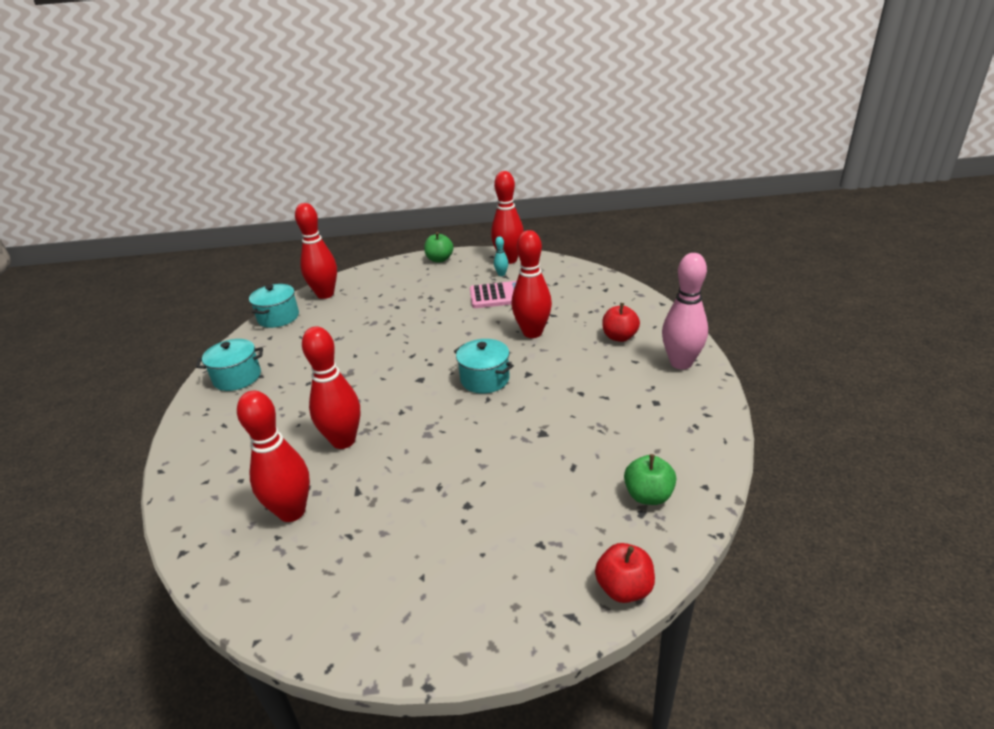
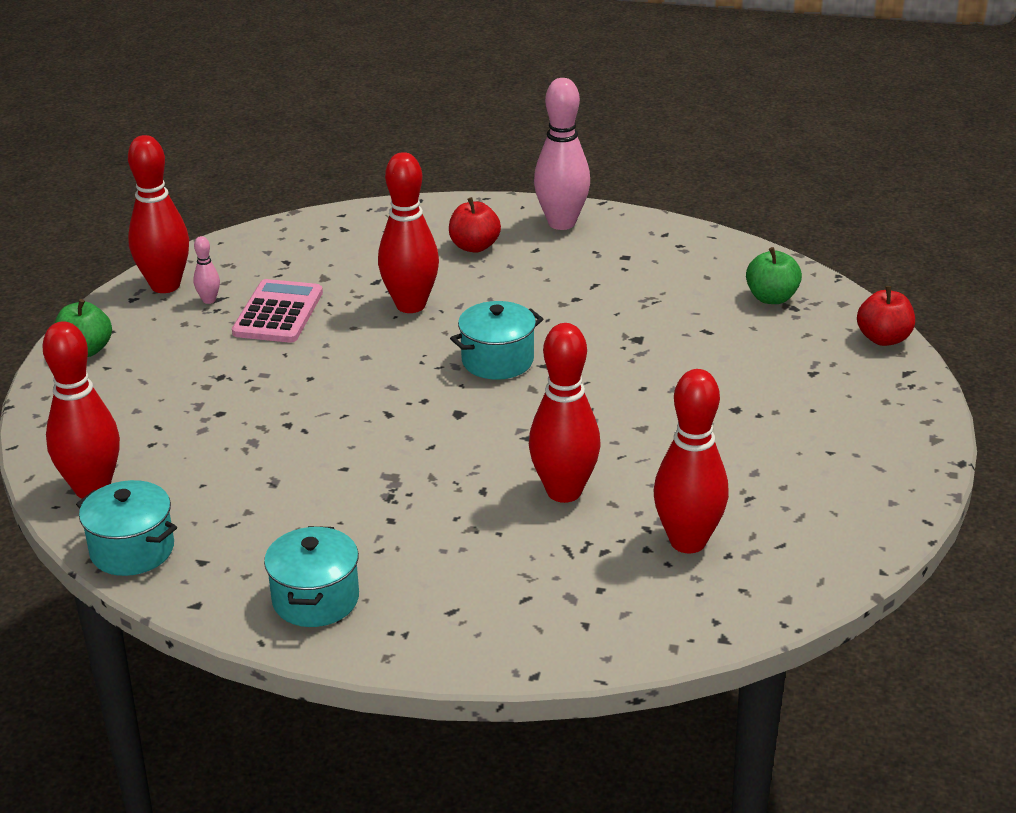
camera: 75 degrees left, 0 degrees up
turquoise bowling pin [494,236,508,276] -> pink bowling pin [193,236,220,304]

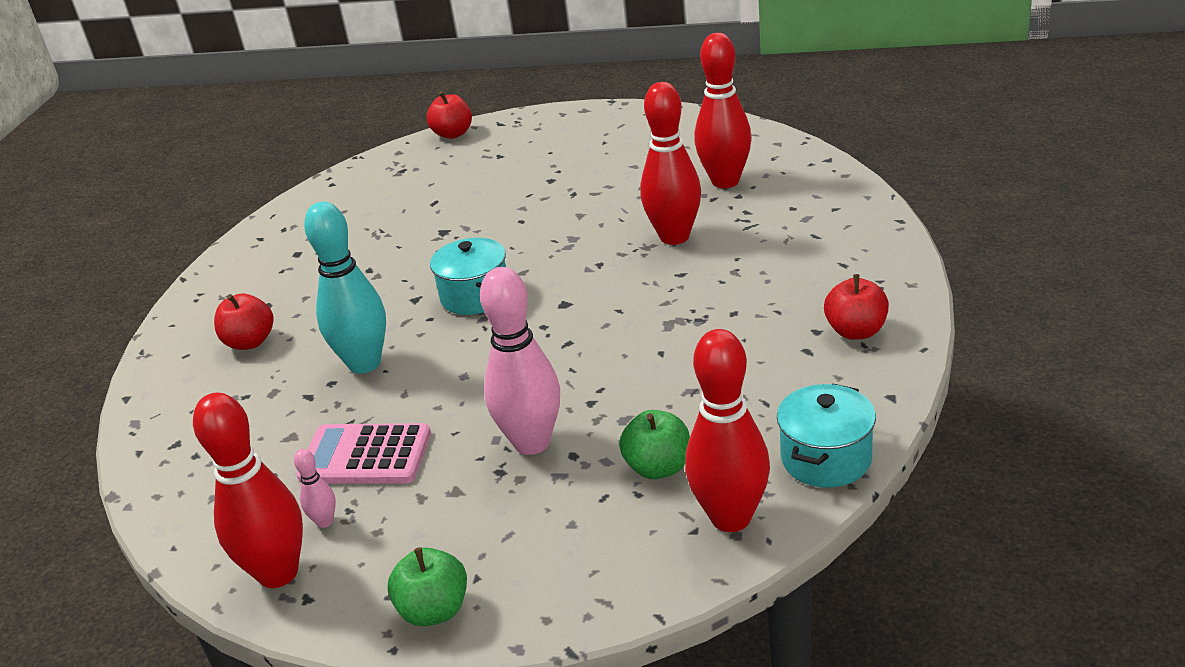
camera: 90 degrees left, 0 degrees up
turquoise pot [264,526,359,627] -> red apple [824,274,889,340]
red bowling pin [378,152,439,313] -> turquoise bowling pin [304,201,386,374]
pink bowling pin [534,78,590,230] -> pink bowling pin moved to [480,267,560,455]
green apple [746,247,802,304] -> green apple moved to [619,410,690,479]

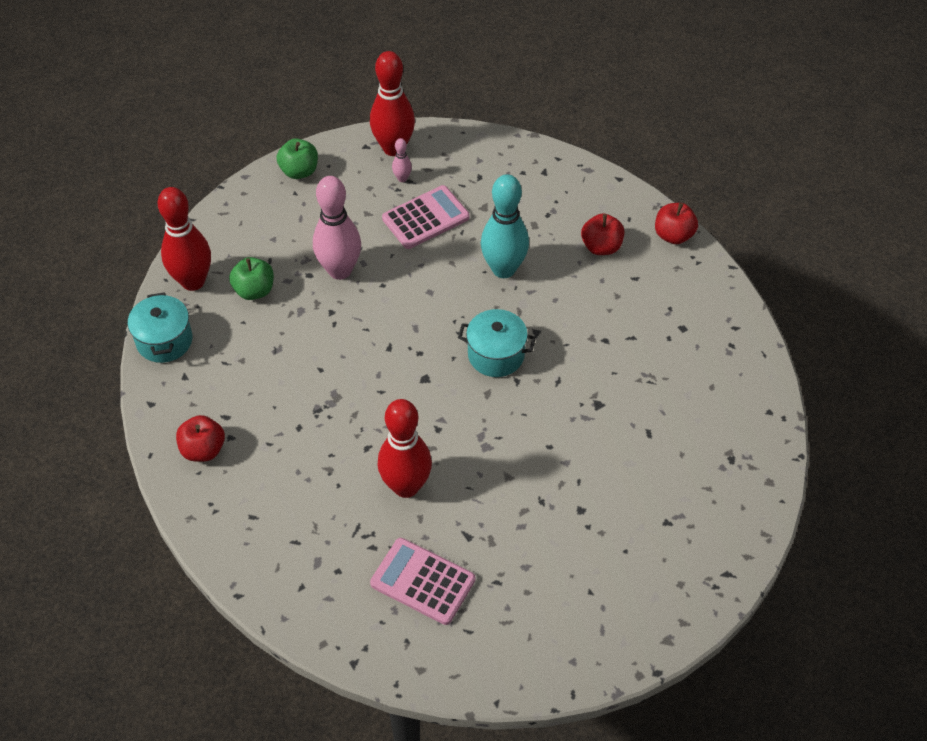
camera: 135 degrees right, 20 degrees up
red apple [427,91,472,139] -> red apple moved to [655,203,698,244]
red bowling pin [694,33,752,188] -> pink calculator [370,538,476,625]

